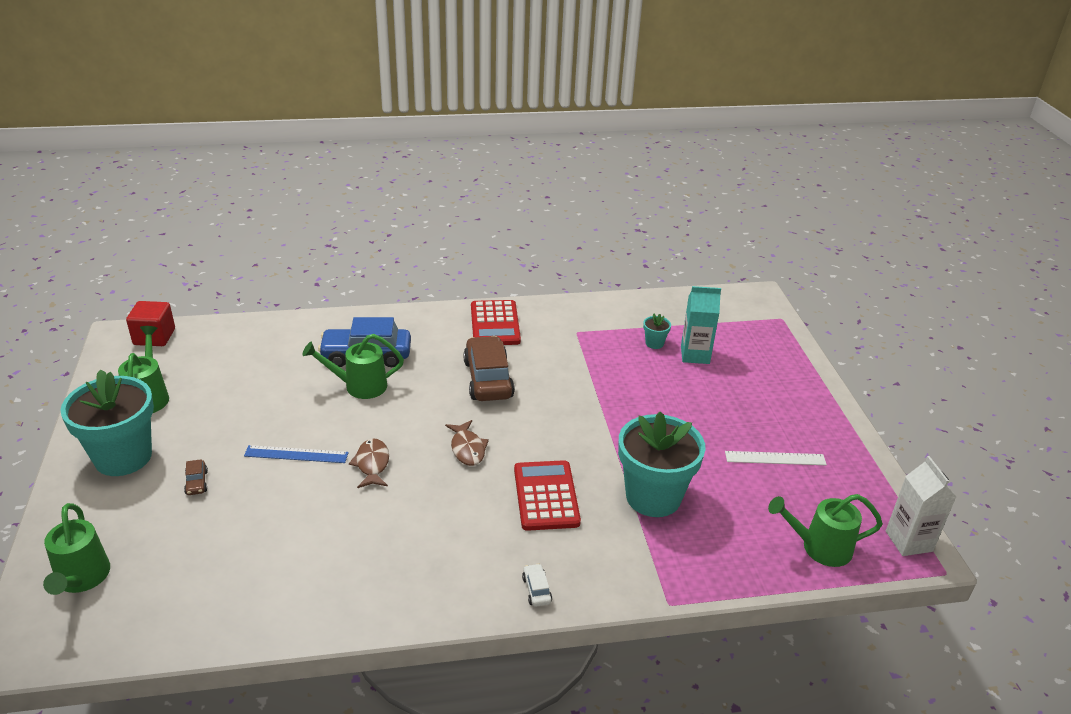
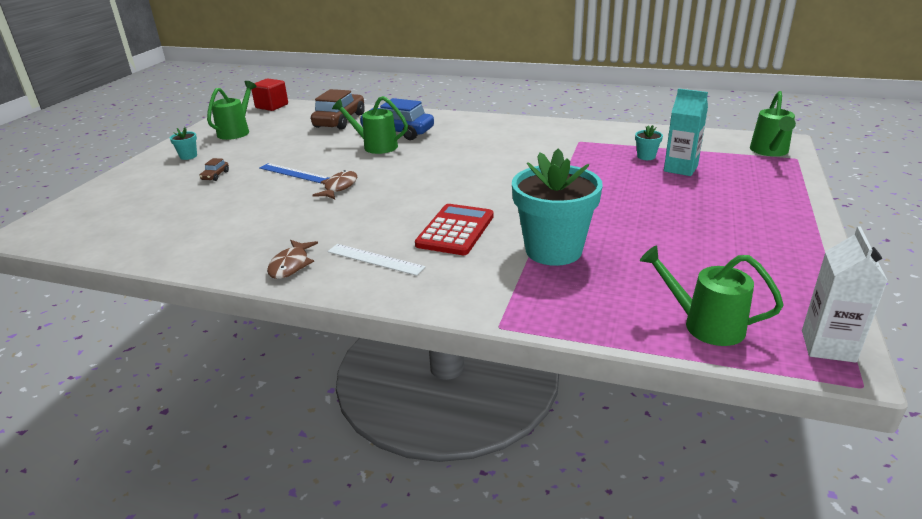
camera: 30 degrees right, 5 degrees down
green watering can [43,503,110,595] -> green watering can moved to [750,91,796,156]
turquoise flower pot [60,369,154,476] -> turquoise flower pot [170,127,197,160], size x0.40
brown fish [445,420,489,466] -> brown fish moved to [267,240,318,279]
brown car [463,336,515,401] -> brown car moved to [311,89,365,130]
red calculator [471,300,521,345] -> none
white car [522,563,552,607] -> none
white ruler [725,451,827,465] -> white ruler moved to [327,244,426,276]

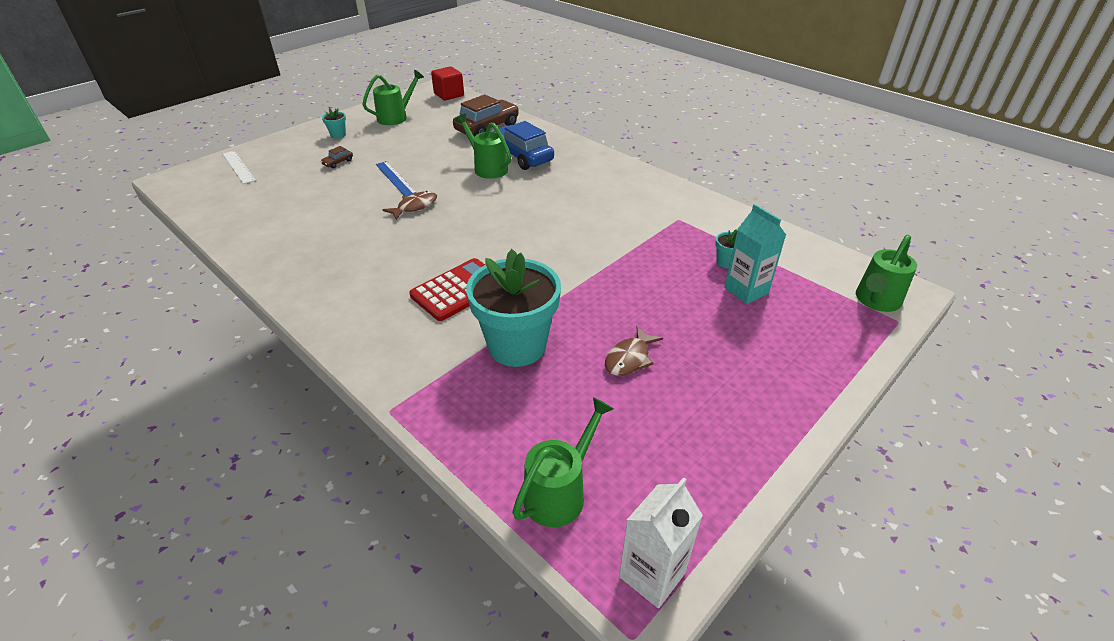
camera: 25 degrees right, 10 degrees up
brown fish [267,240,318,279] -> brown fish moved to [605,326,663,376]
white ruler [327,244,426,276] -> white ruler moved to [223,151,256,184]
green watering can [640,245,784,346] -> green watering can turned 75 degrees clockwise [512,397,614,527]

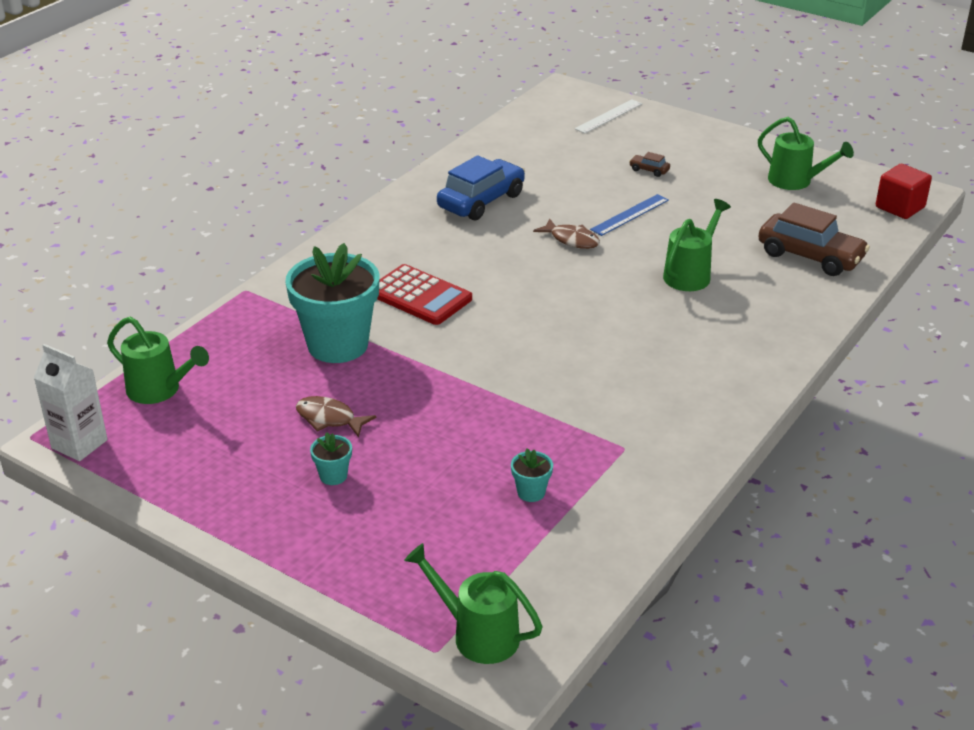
camera: 80 degrees right, 5 degrees down
turquoise flower pot [322,108,346,138] -> turquoise flower pot moved to [310,432,352,485]
blue car [491,121,554,170] -> blue car moved to [437,155,525,220]
turquoise carton [724,204,786,304] -> none

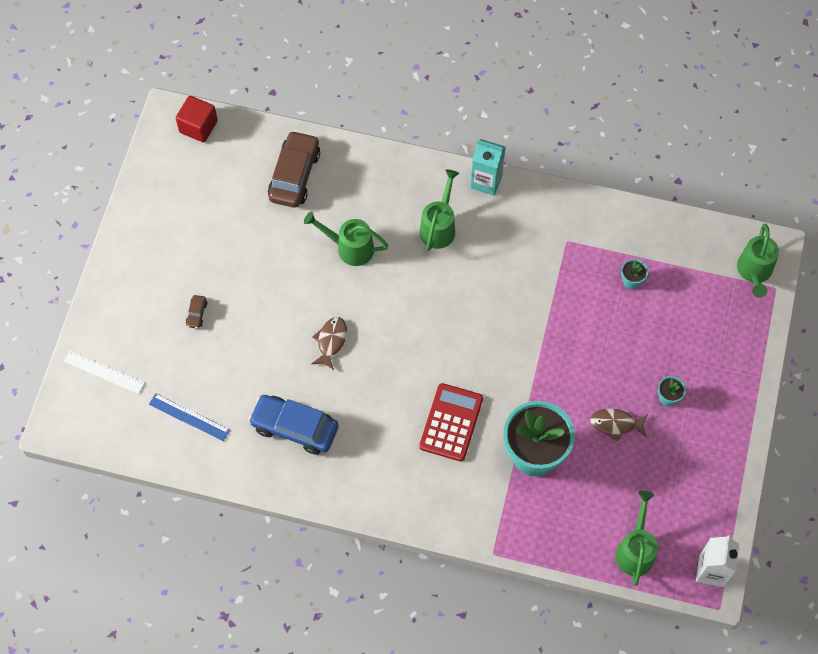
camera: 110 degrees left, 30 degrees up
brown fish [296,396,376,437] -> brown fish turned 90 degrees clockwise [590,408,648,442]
blue ruler [590,194,669,236] -> blue ruler moved to [149,393,230,441]
green watering can [758,117,854,190] -> green watering can moved to [420,169,459,251]
none -> turquoise carton [470,139,505,196]

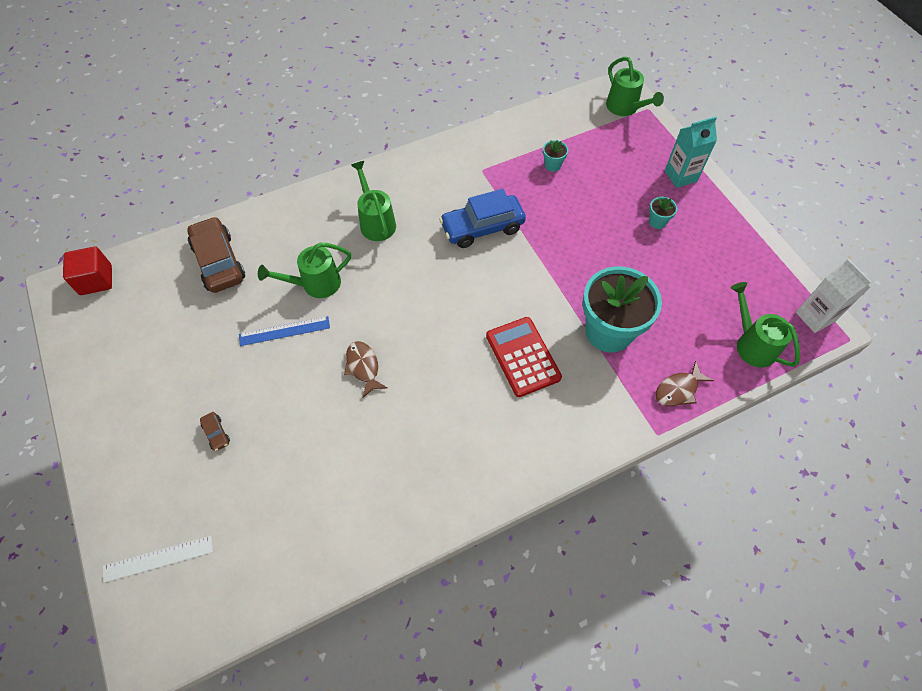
camera: 40 degrees left, 5 degrees down
blue ruler [149,393,230,441] -> blue ruler moved to [239,316,330,346]
blue car [248,395,339,455] -> blue car moved to [439,189,526,248]
turquoise carton [470,139,505,196] -> turquoise carton moved to [665,117,717,188]
brown fish [590,408,648,442] -> brown fish moved to [656,361,714,406]

